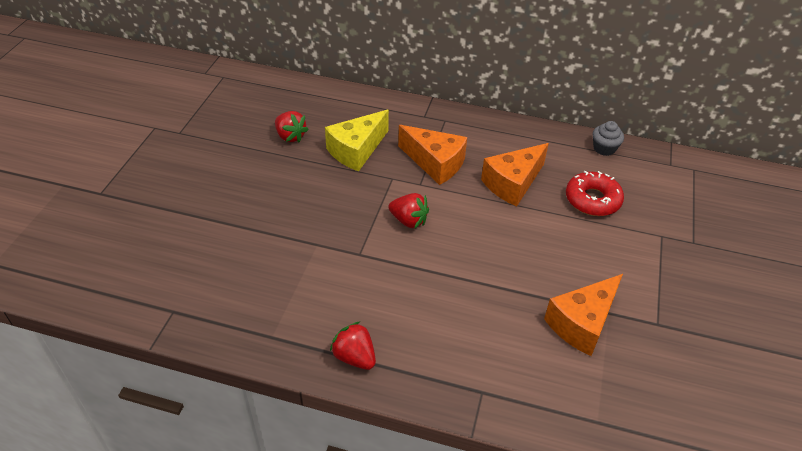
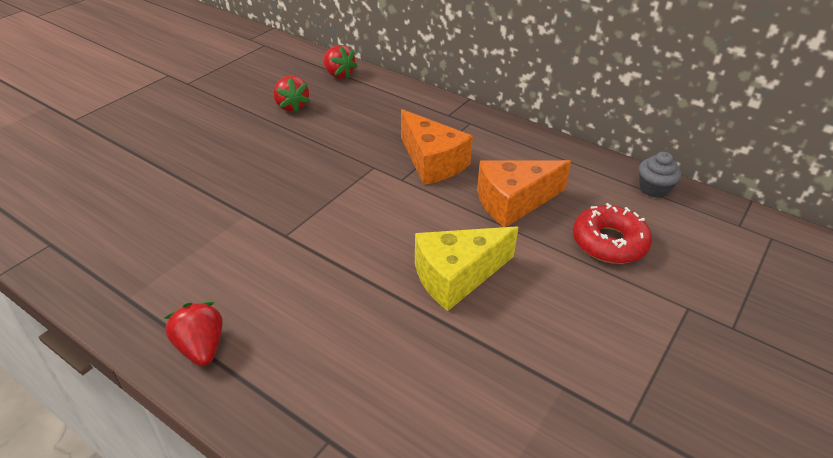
camera: 20 degrees right, 5 degrees down
yellow cheese [325,110,389,171] -> yellow cheese moved to [415,226,519,311]
red strawberry [388,193,429,229] -> red strawberry moved to [323,45,358,79]
orange cheese [544,274,623,356] -> none

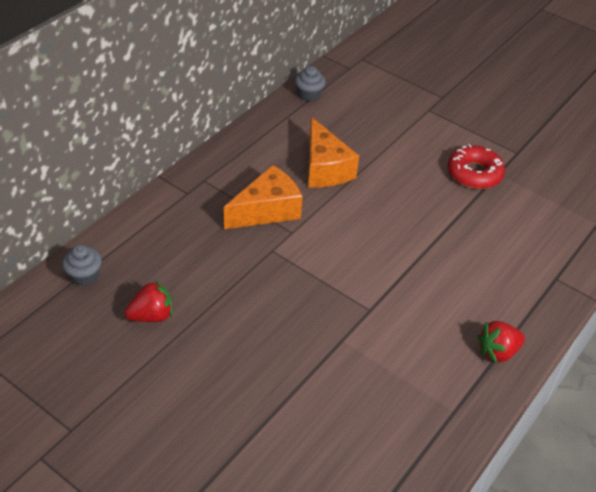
camera: 90 degrees left, 5 degrees up
red strawberry [323,45,358,79] -> grey cupcake [62,245,102,286]
yellow cheese [415,226,519,311] -> none
red donut [573,203,652,264] -> red donut moved to [447,144,505,189]

